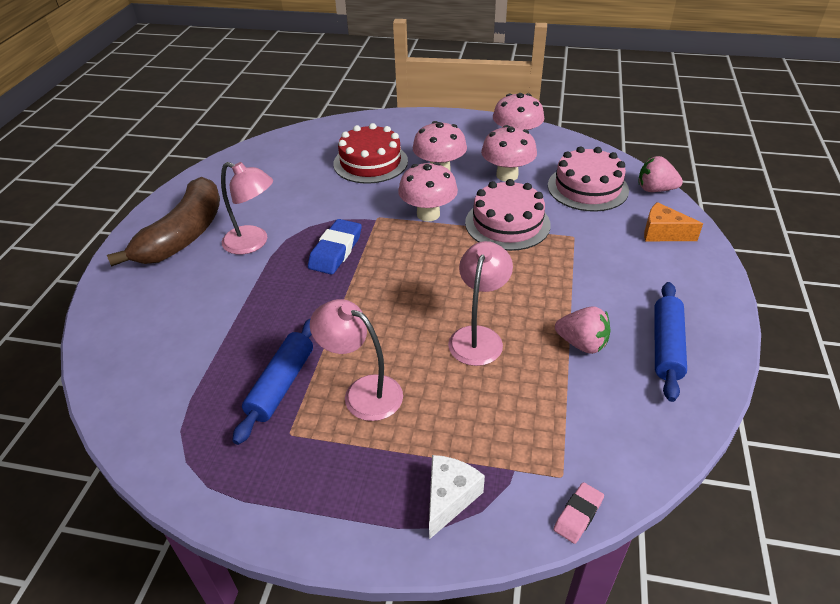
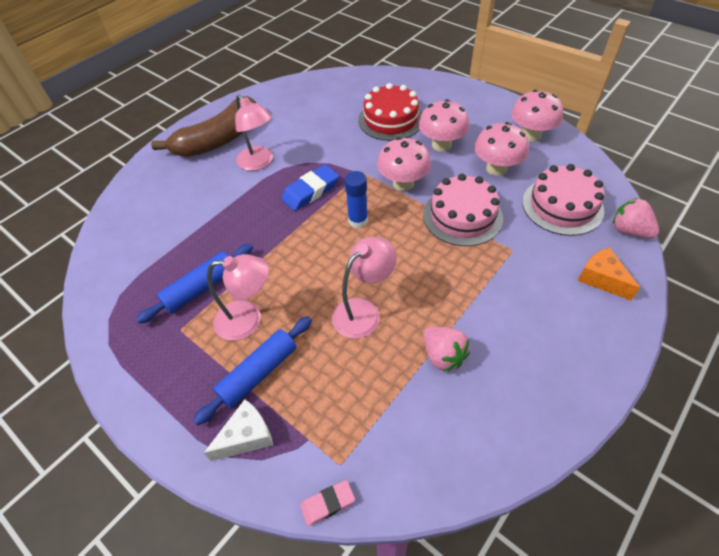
camera: 30 degrees right, 10 degrees up
pink lamp [310,299,403,421] -> pink lamp turned 120 degrees clockwise [207,254,269,341]
blue rolling pin [654,282,687,402] -> blue rolling pin moved to [193,316,312,425]
none -> blue glue stick [344,171,368,228]

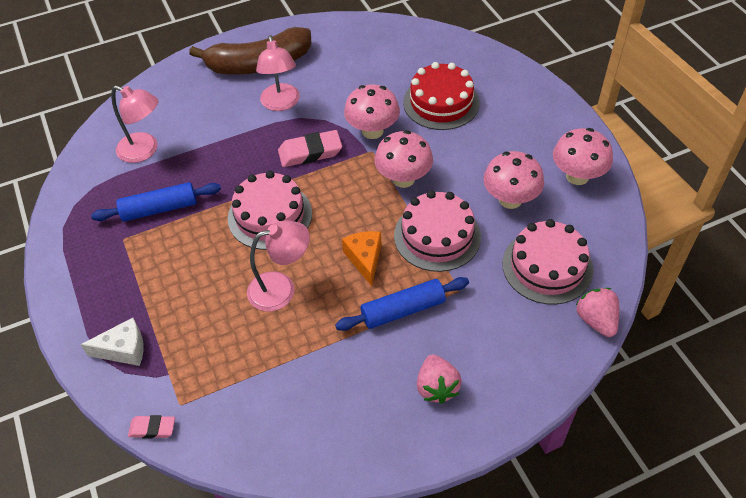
camera: 25 degrees right, 0 degrees up
blue rolling pin [193,316,312,425] -> blue rolling pin moved to [335,277,469,331]
pink lamp [207,254,269,341] -> pink lamp moved to [111,85,159,163]
blue eraser [281,165,339,211] -> pink eraser [278,130,342,167]
blue glue stick [344,171,368,228] -> none
pink mushroom [419,99,469,152] -> pink mushroom moved to [344,84,400,139]
pink strawberry [423,327,470,372] -> pink strawberry moved to [417,355,462,404]
orange cheese [578,247,640,300] -> orange cheese moved to [342,231,381,286]
none -> pink cake [228,171,312,250]

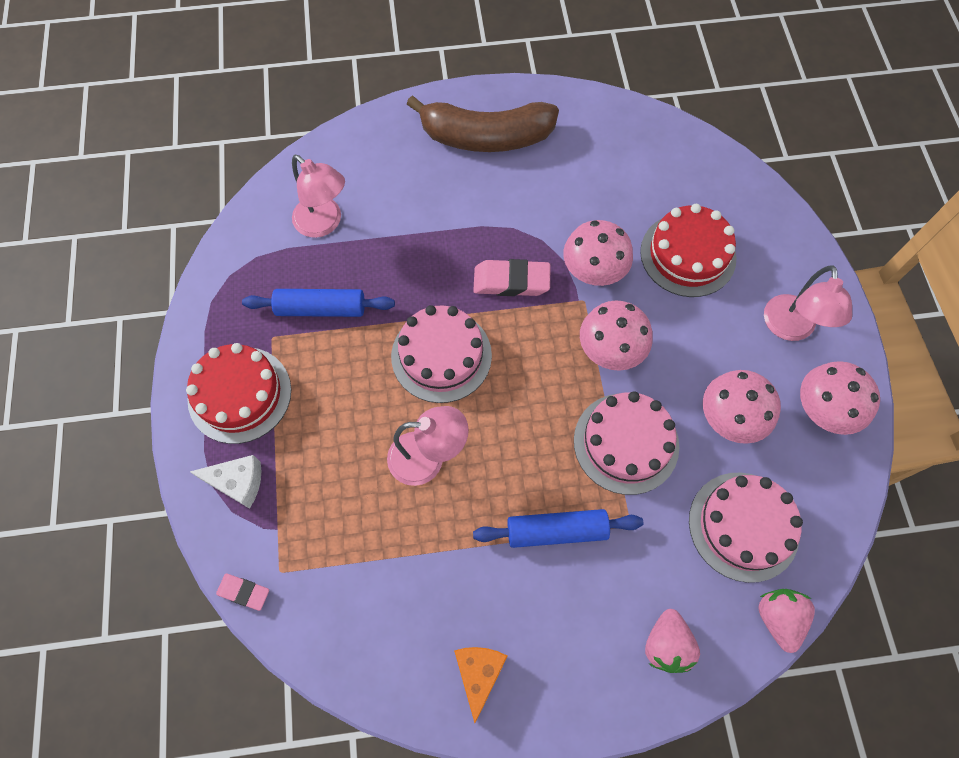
camera: 15 degrees right, 15 degrees up
pink lamp [256,35,300,111] -> pink lamp moved to [764,265,852,341]
orange cheese [342,231,381,286] -> orange cheese moved to [454,647,508,723]
pink strawberry [417,355,462,404] -> pink strawberry moved to [645,609,700,673]
none -> red cake [186,343,291,444]

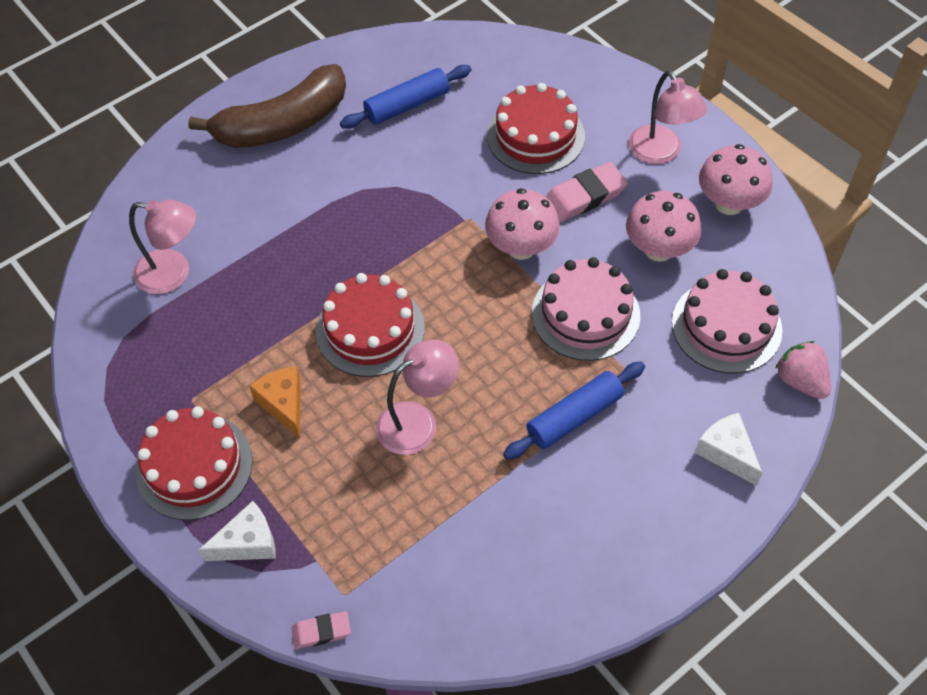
camera: 30 degrees left, 10 degrees down
blue rolling pin [242,289,395,317] -> blue rolling pin moved to [340,65,471,129]
pink cake [391,305,492,403] -> red cake [316,273,425,377]
orange cheese [454,647,508,723] -> orange cheese moved to [249,366,301,438]
pink eraser [473,259,550,296] -> pink eraser moved to [546,162,628,222]
pink mushroom [563,220,633,286] -> none
pink strawberry [645,609,700,673] -> white cheese [695,413,763,486]

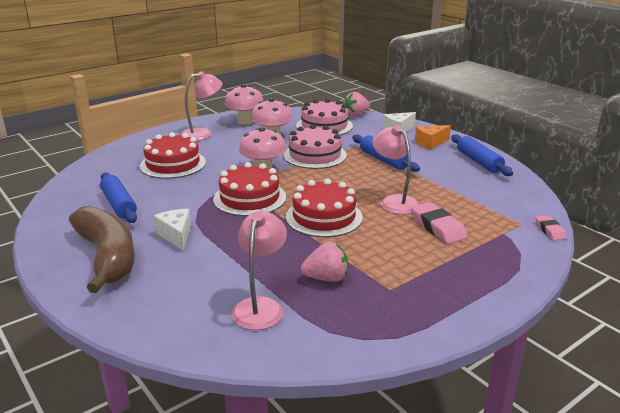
camera: 90 degrees left, 30 degrees down
red cake [135,407,253,520] -> red cake moved to [213,162,286,216]
white cheese [199,501,276,561] -> white cheese moved to [154,209,191,251]
orange cheese [249,366,301,438] -> orange cheese moved to [415,125,451,150]
pink eraser [546,162,628,222] -> pink eraser moved to [411,202,468,244]
none -> pink strawberry [301,241,348,282]
none -> blue rolling pin [451,134,513,176]

